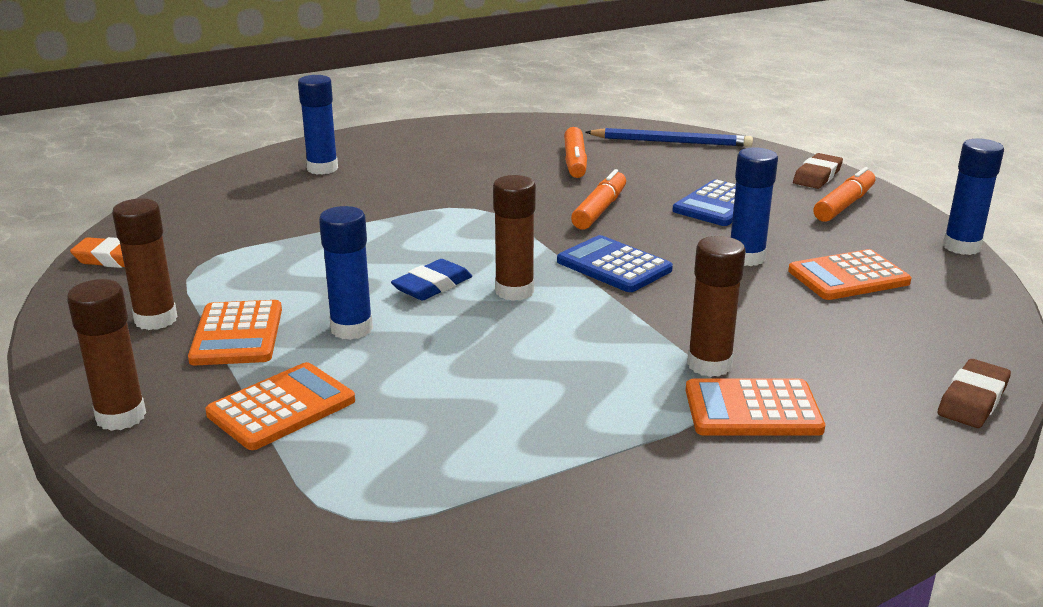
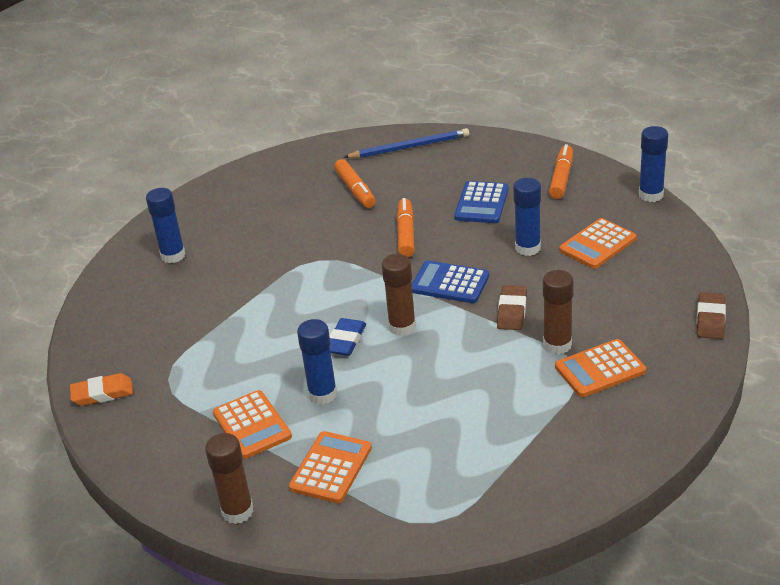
camera: 20 degrees left, 10 degrees up
brown glue stick [112,199,178,330] -> none
brown eraser [793,153,843,189] -> brown eraser moved to [497,285,527,330]

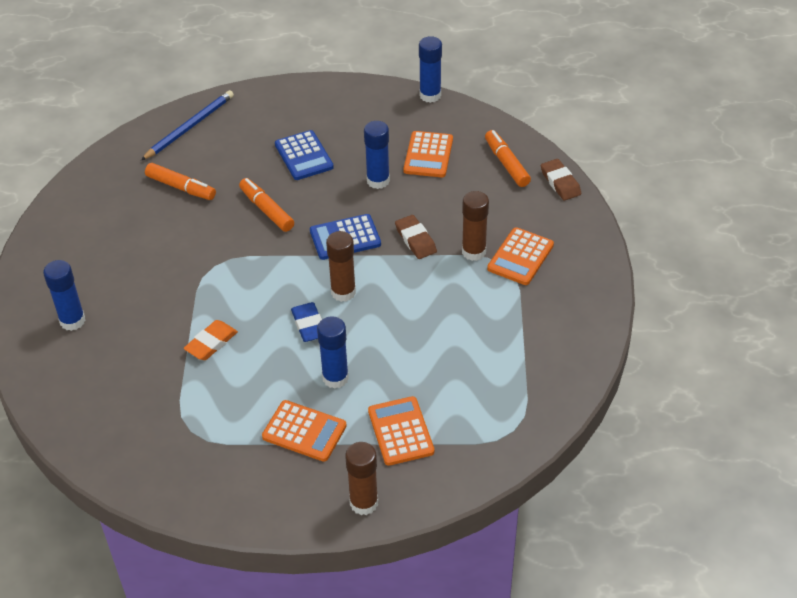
camera: 40 degrees left, 10 degrees up
orange eraser [70,373,133,406] -> orange eraser moved to [184,320,238,360]
orange marker [549,144,573,199] -> orange marker moved to [485,130,531,187]

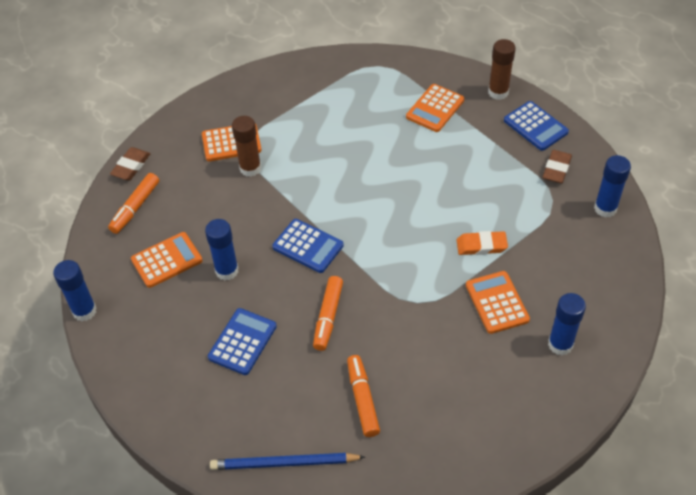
camera: 130 degrees left, 5 degrees up
orange calculator [262,400,347,462] -> orange calculator moved to [466,271,530,334]
blue eraser [291,302,322,342] -> none
blue glue stick [317,316,349,389] -> blue glue stick moved to [594,155,631,217]
brown glue stick [326,231,356,302] -> none
brown eraser [395,215,437,259] -> brown eraser moved to [543,150,572,183]
none -> blue calculator [504,101,569,151]

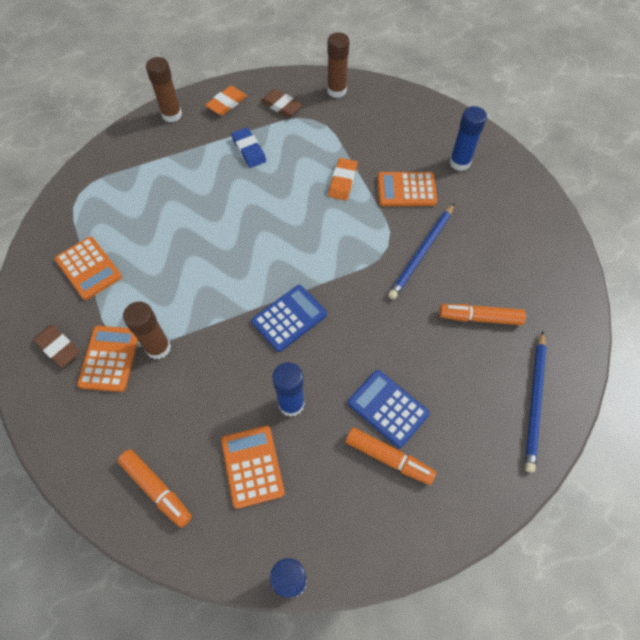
camera: 75 degrees left, 10 degrees up
brown eraser [110,147,150,180] -> brown eraser moved to [33,324,80,368]
orange marker [313,276,343,351] -> orange marker moved to [346,427,436,485]
orange calculator [406,84,464,132] -> orange calculator moved to [55,237,122,300]
blue calculator [504,101,569,151] -> orange eraser [205,86,247,115]
blue glue stick [594,155,631,217] -> brown glue stick [327,32,350,98]
none -> blue eraser [231,127,266,168]
none -> blue pencil [388,203,455,299]

